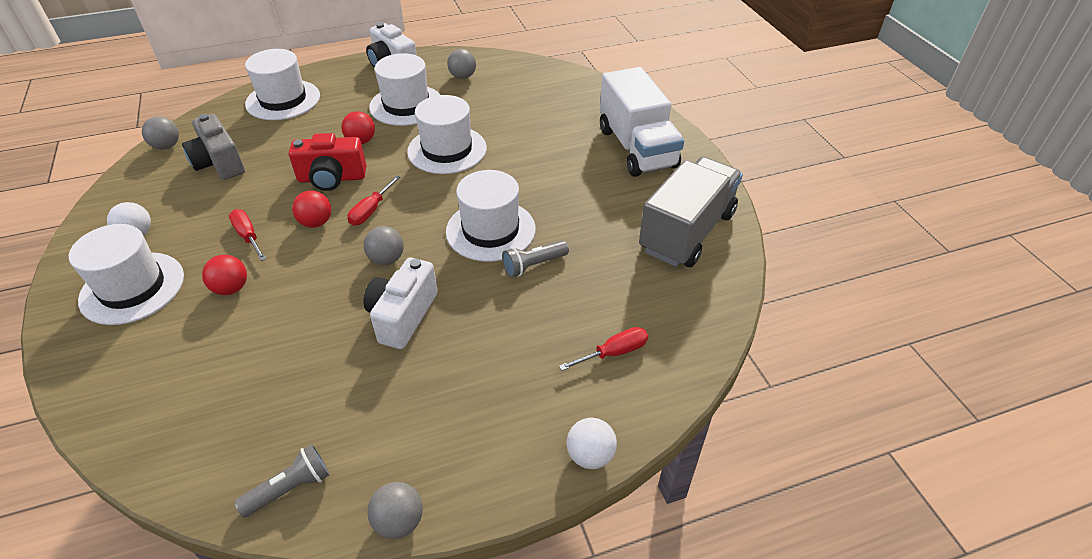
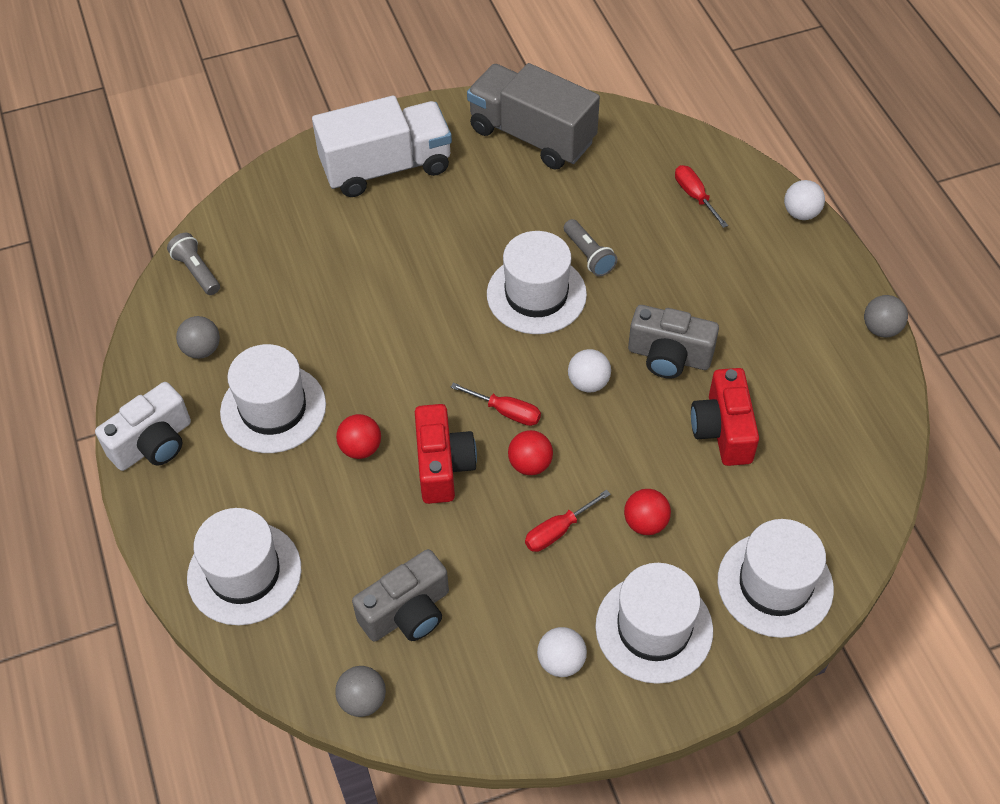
camera: 90 degrees left, 10 degrees up
grey flashlight [234,444,330,517] -> grey flashlight moved to [167,233,220,295]
grey ball [363,226,404,265] -> white ball [568,349,611,393]
white camera [363,257,438,349] -> grey camera [628,305,719,378]
white hat [407,95,487,174] -> white hat moved to [717,519,834,638]
none -> red camera [691,368,759,466]

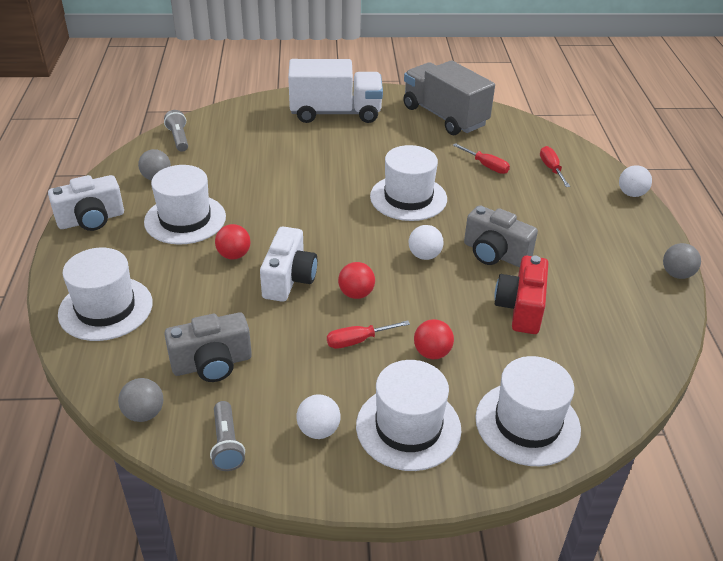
camera: 15 degrees right, 15 degrees down
red camera [415,404,477,504] -> white camera [260,227,317,302]
red screwdriver [450,383,541,426] -> red screwdriver moved to [453,143,510,174]
grey flashlight [564,219,617,277] -> grey flashlight moved to [210,401,245,471]

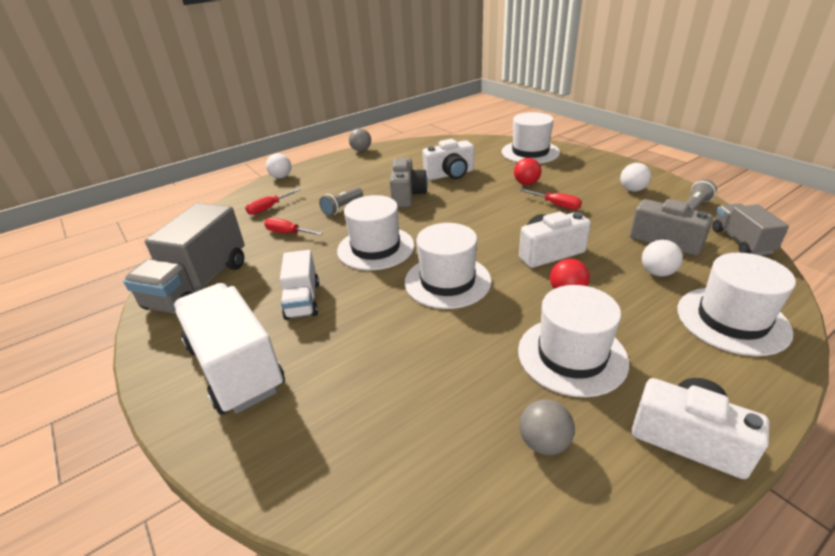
camera: 120 degrees left, 5 degrees down
grey ball [118,378,163,422] -> grey truck [712,203,789,255]
grey flashlight [164,110,188,151] -> grey flashlight moved to [319,187,363,216]
red ball [338,262,375,299] -> none
white hat [356,360,462,471] -> white hat moved to [405,223,492,309]
white ball [409,225,443,260] -> white ball moved to [642,240,683,276]
red screwdriver [453,143,510,174] -> red screwdriver turned 75 degrees counterclockwise [264,218,322,235]
red camera [494,256,548,334] -> white camera [422,139,474,180]
none -> white truck [280,250,319,320]

